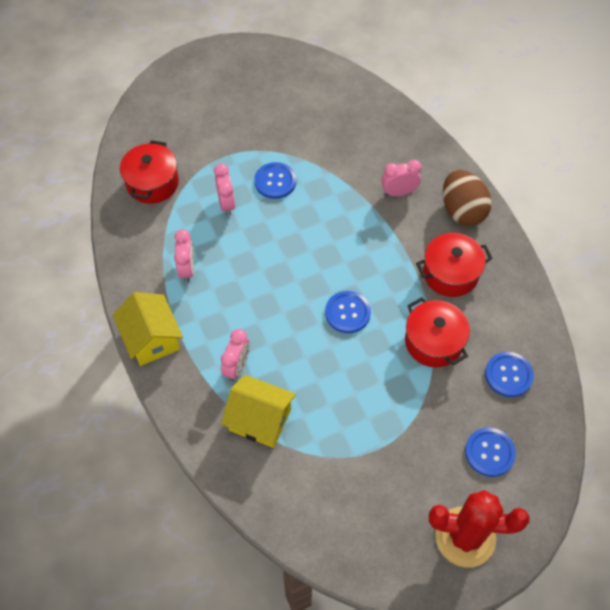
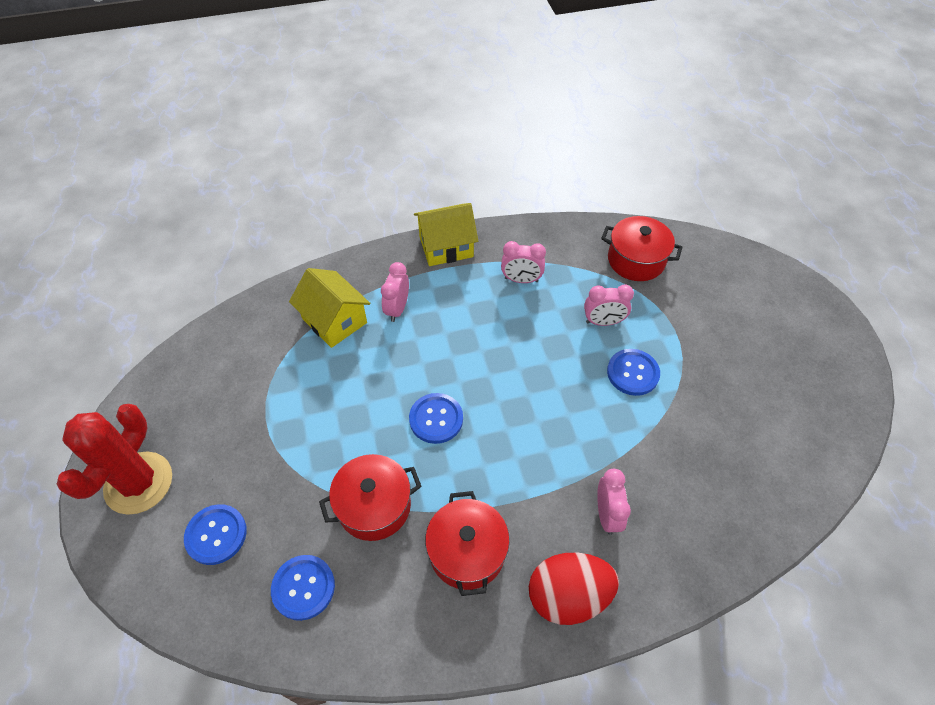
camera: 100 degrees right, 5 degrees down
pink clock [221,329,250,381] -> pink clock turned 75 degrees clockwise [381,262,409,322]
yellow house [221,375,296,448] -> yellow house turned 75 degrees counterclockwise [289,268,370,348]
brown egg [443,170,491,226] -> red egg [529,553,619,625]

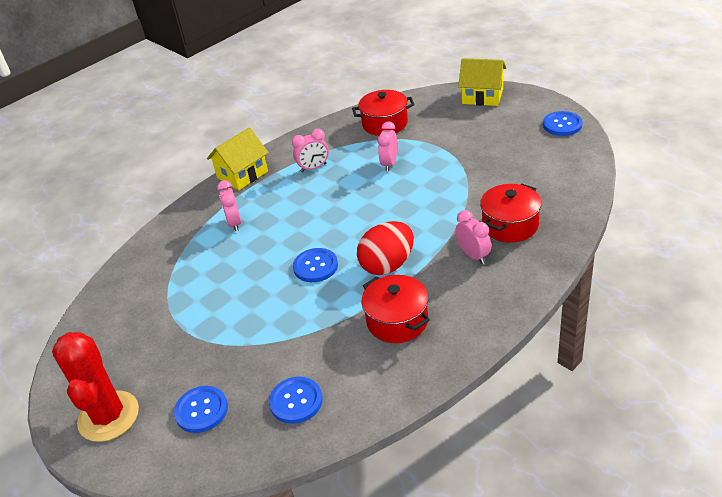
camera: 25 degrees left, 15 degrees down
yellow house [289,268,370,348] -> yellow house moved to [458,58,506,106]
red pot [319,454,422,541] -> red pot moved to [480,183,542,243]
red egg [529,553,619,625] -> red egg moved to [357,221,414,275]
pink clock [584,285,634,326] -> pink clock turned 135 degrees clockwise [378,121,397,171]
blue button [607,349,660,396] -> blue button moved to [543,111,583,136]

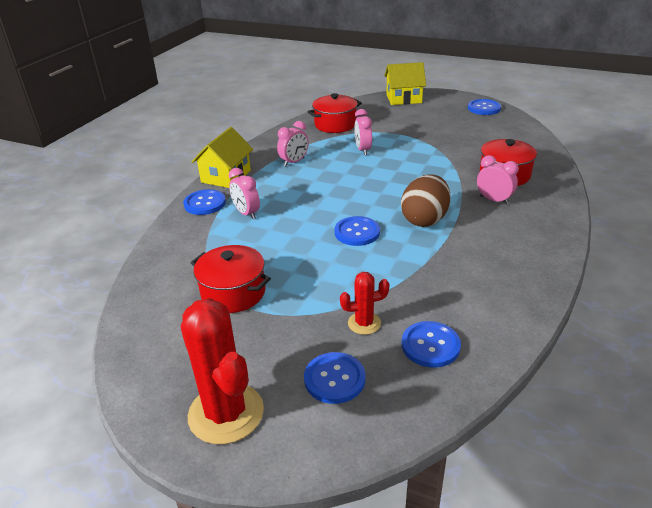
camera: 25 degrees left, 5 degrees down
red egg [357,221,414,275] -> brown egg [401,174,451,227]
red pot [362,275,430,343] -> red pot moved to [191,245,271,313]
none -> blue button [183,189,226,215]
none -> red cactus [340,272,389,335]

